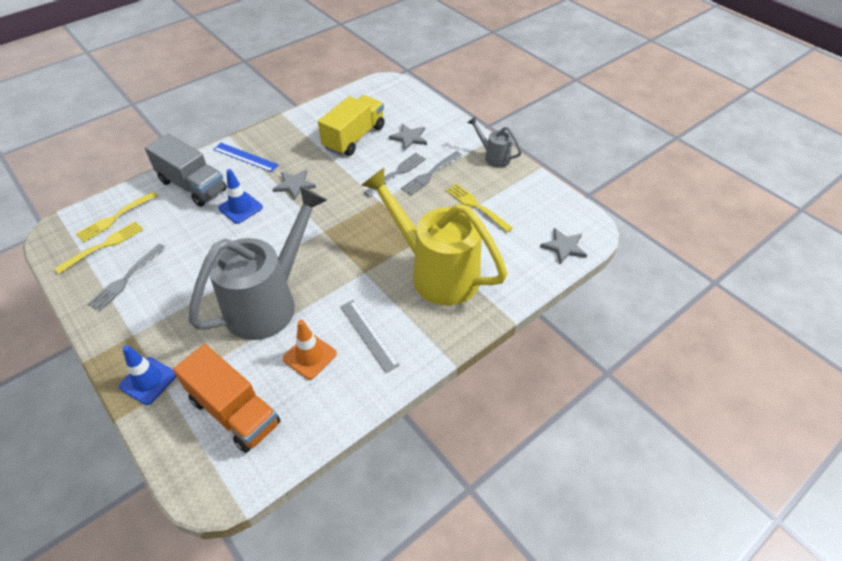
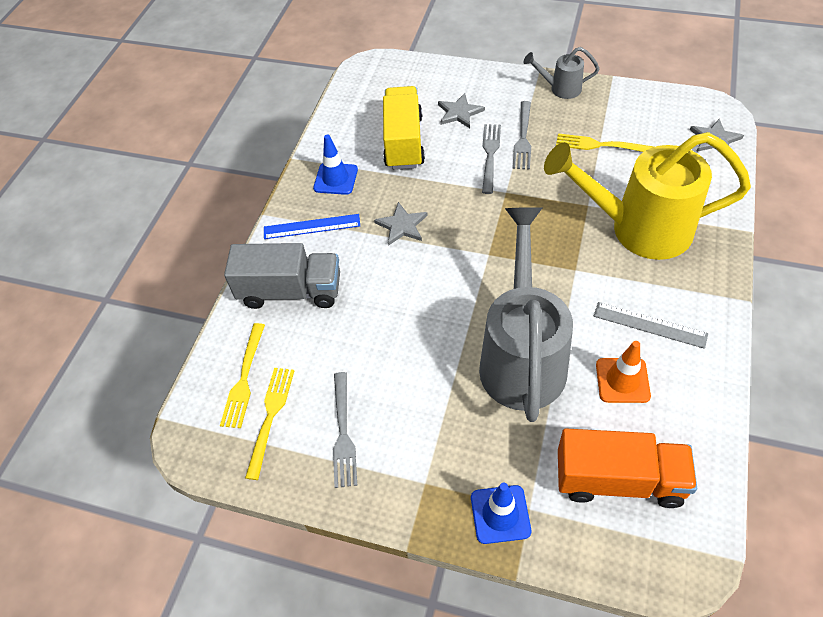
camera: 30 degrees left, 5 degrees up
blue traffic cone [218,169,263,224] -> blue traffic cone moved to [313,135,358,195]

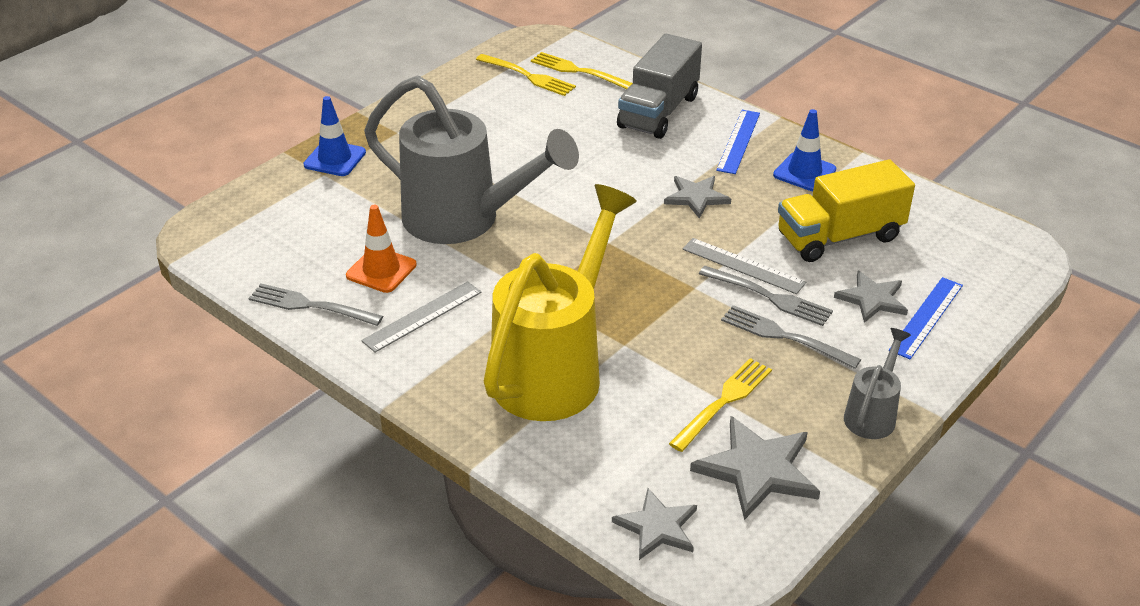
camera: 110 degrees right, 15 degrees down
grey fork [333,372,357,488] -> grey fork moved to [249,284,383,326]
yellow truck [383,86,425,170] -> yellow truck turned 135 degrees clockwise [778,159,915,262]
orange truck [558,428,697,508] -> none
none -> grey ruler [682,238,806,294]
none -> grey star [690,416,820,520]
none -> blue ruler [889,277,963,359]

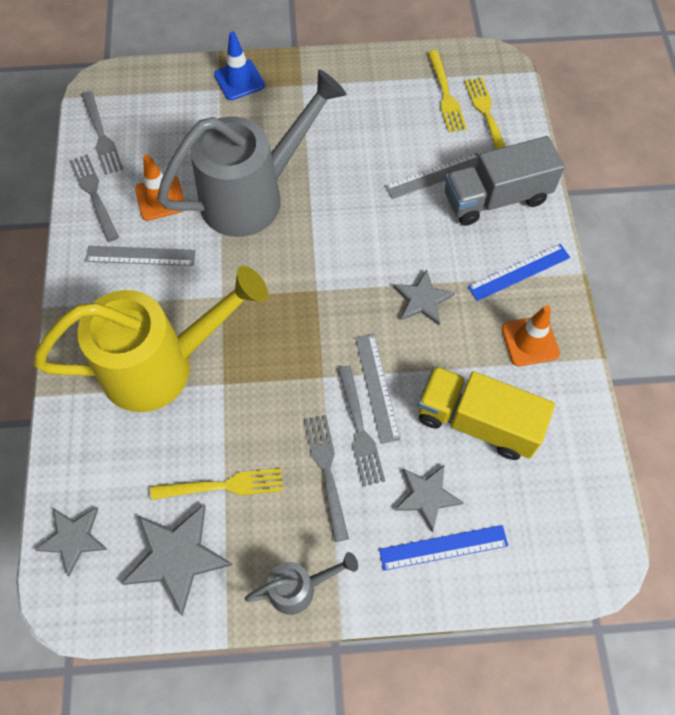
camera: 45 degrees right, 25 degrees up
grey watering can [364,76,579,244] -> grey watering can turned 105 degrees counterclockwise [157,69,347,237]
blue traffic cone [773,109,836,191] -> orange traffic cone [502,305,560,367]
none -> grey fork [81,91,123,175]
none -> grey ruler [385,153,479,199]

